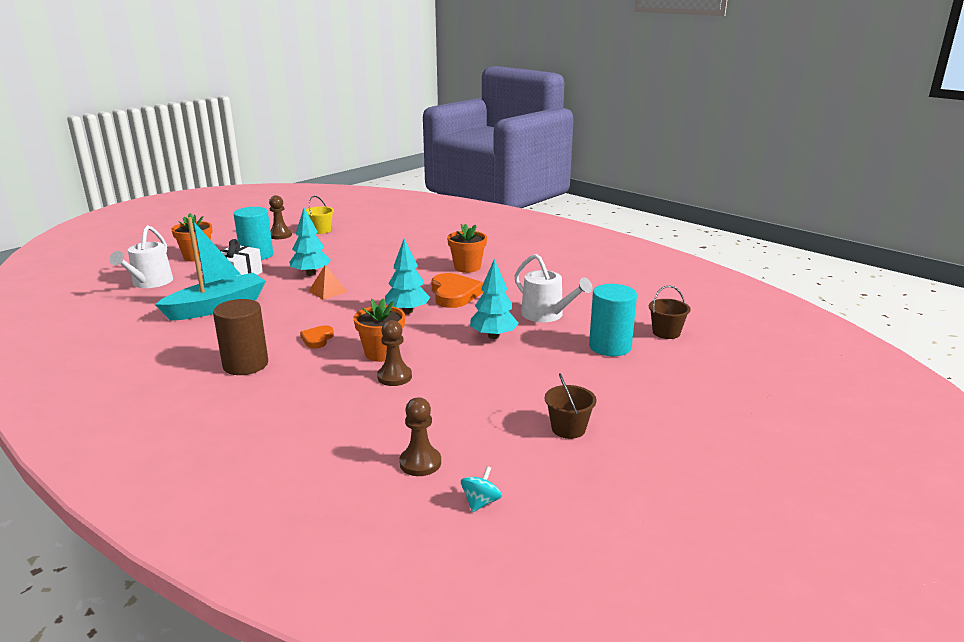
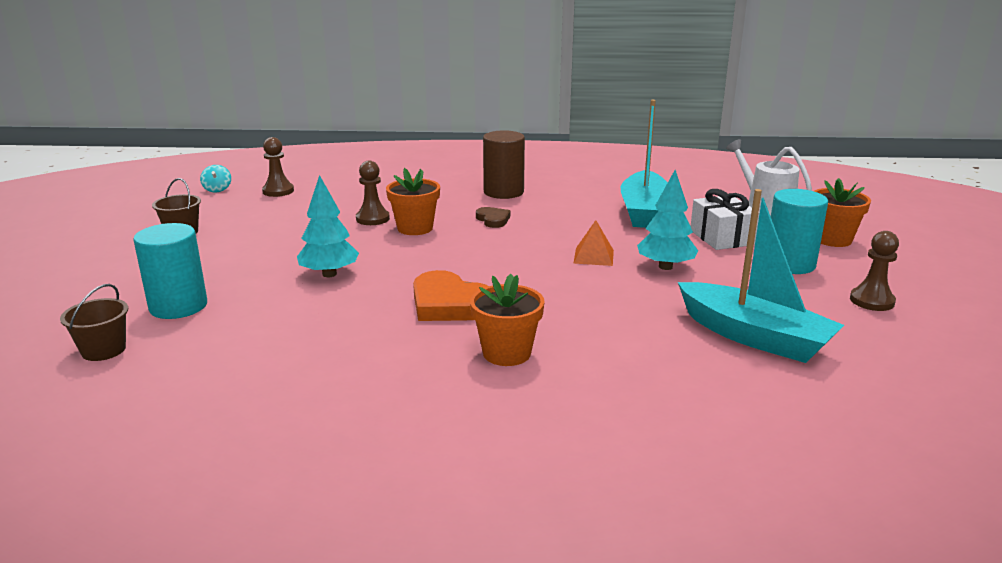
camera: 140 degrees right, 0 degrees up
orange heart [300,325,334,349] -> brown heart [476,207,510,228]
yellow bucket [306,196,334,234] -> none
turquoise tree [385,239,430,314] -> none
white watering can [514,254,592,322] -> none
none -> turquoise boat [678,189,844,363]

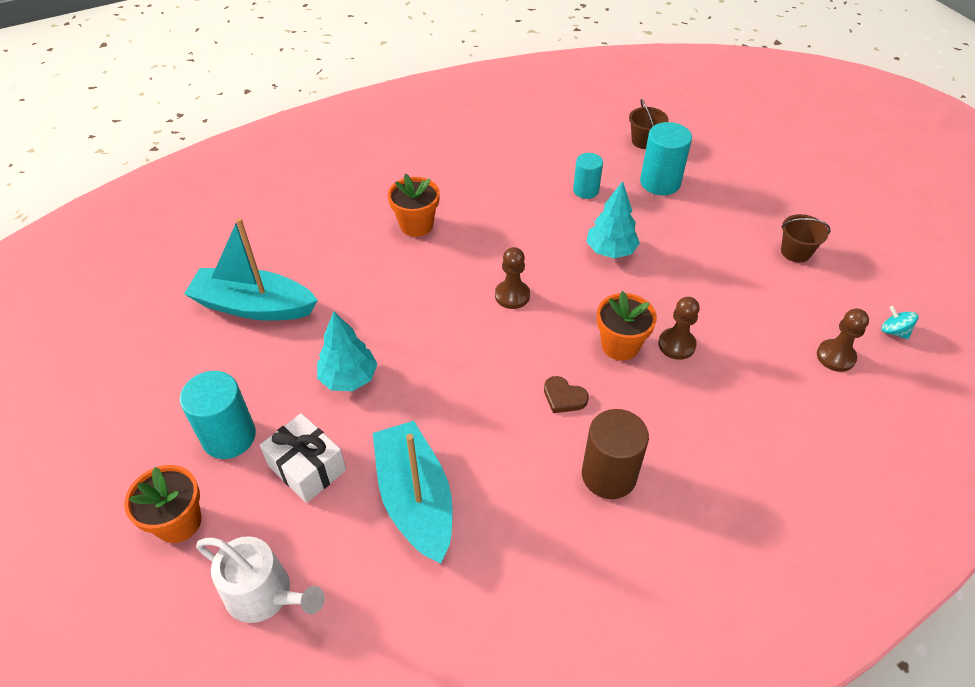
camera: 150 degrees right, 25 degrees up
orange heart [413,270,488,321] -> none
orange pyramid [573,220,614,266] -> none
brown pawn [850,231,899,311] -> brown pawn moved to [495,247,530,309]
none -> turquoise cylinder [573,153,603,199]

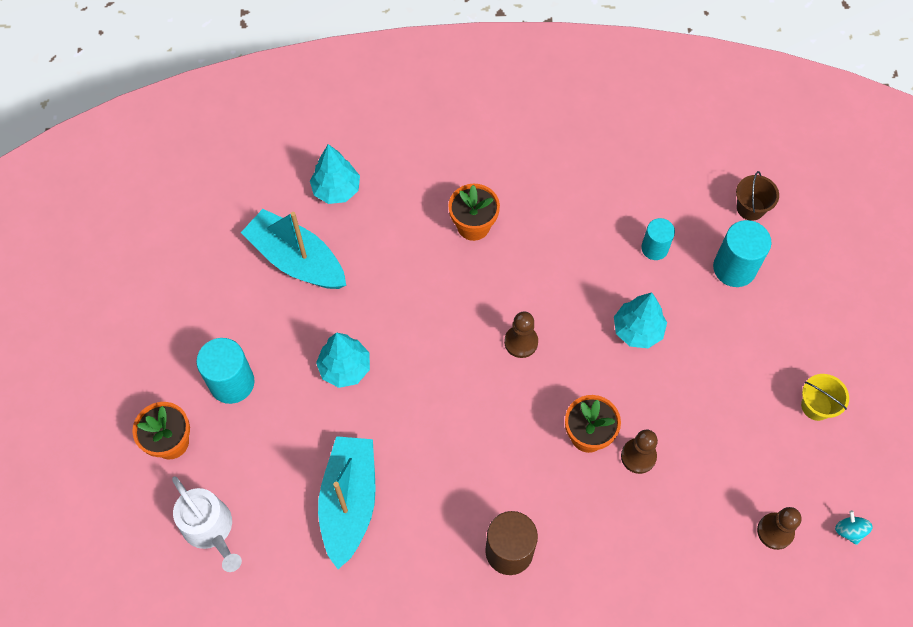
camera: 25 degrees right, 15 degrees up
white gift [260,413,346,503] -> none
brown heart [544,376,589,413] -> none
brown bucket [781,214,830,263] -> yellow bucket [801,374,849,421]
none -> turquoise tree [310,144,360,204]

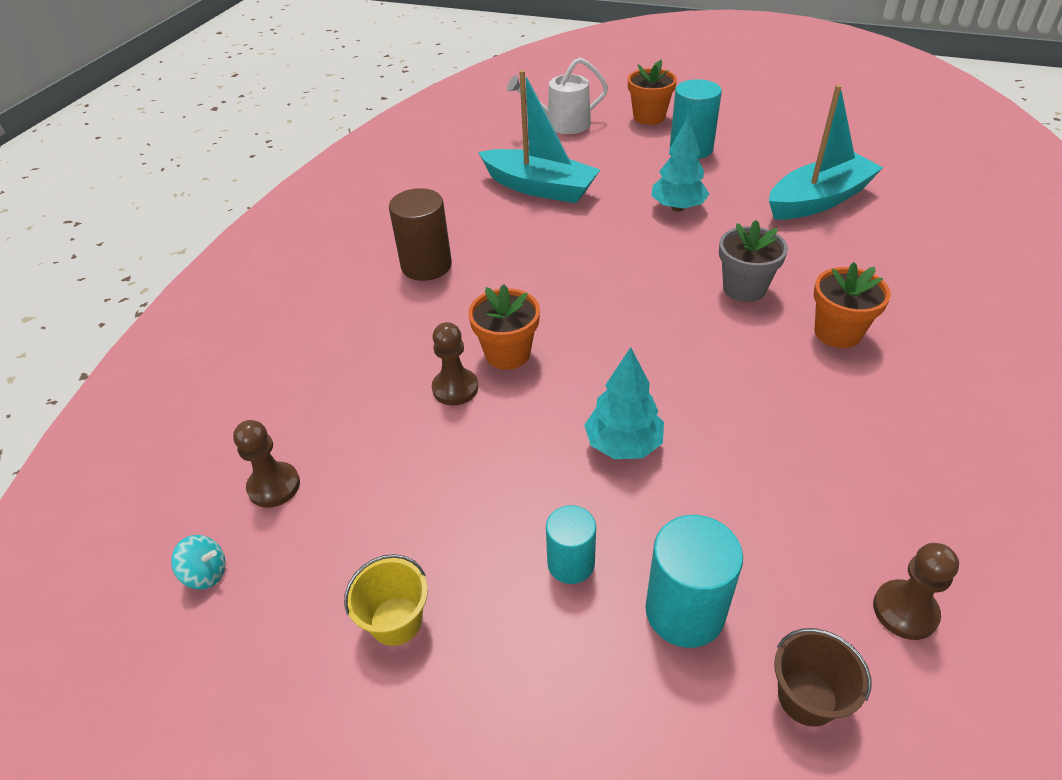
camera: 115 degrees right, 20 degrees down
turquoise tree [310,144,360,204] -> none
brown pawn [504,312,538,358] -> brown pawn moved to [873,543,959,640]
turquoise cylinder [641,218,675,260] -> turquoise cylinder moved to [546,505,596,584]
none -> grey flower pot [719,220,788,302]

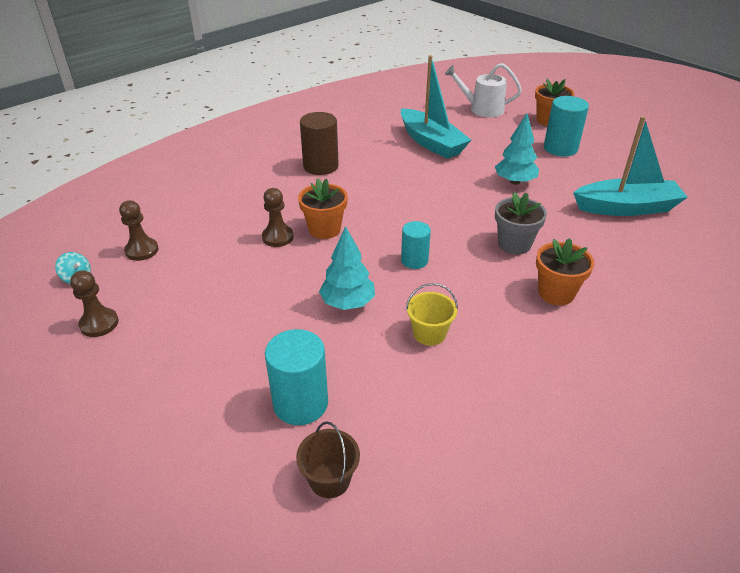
camera: 25 degrees right, 5 degrees down
yellow bucket [344,554,428,646] -> yellow bucket moved to [406,283,458,346]
turquoise cylinder [546,505,596,584] -> turquoise cylinder moved to [401,221,431,269]
brown pawn [873,543,959,640] -> brown pawn moved to [70,270,119,337]

